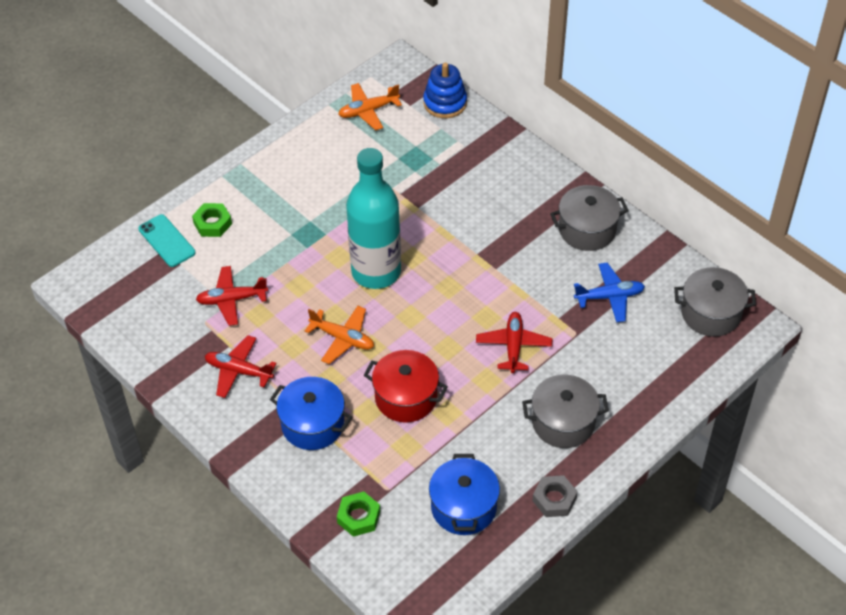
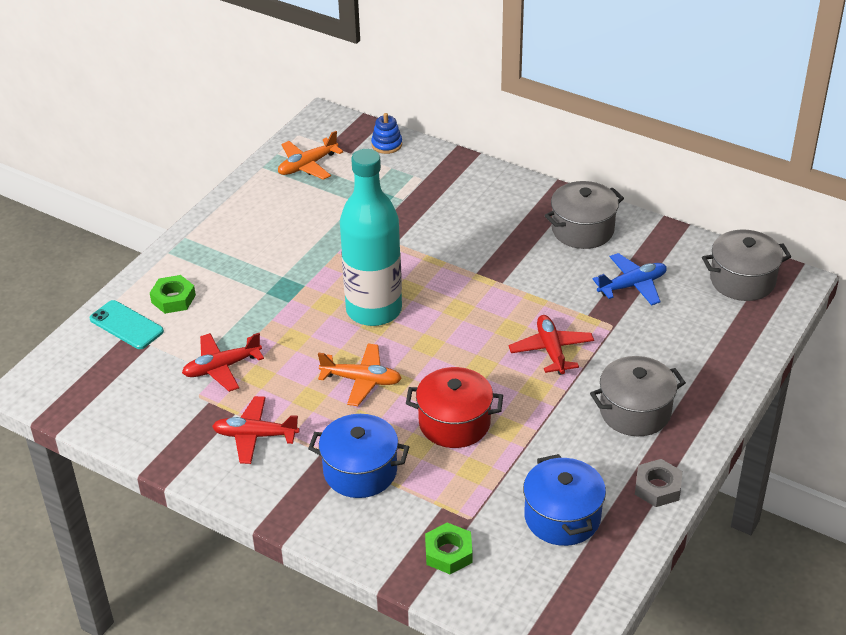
camera: 15 degrees left, 10 degrees down
blue stacking toy [423,63,467,118] -> blue stacking toy [371,113,402,154], size x0.65

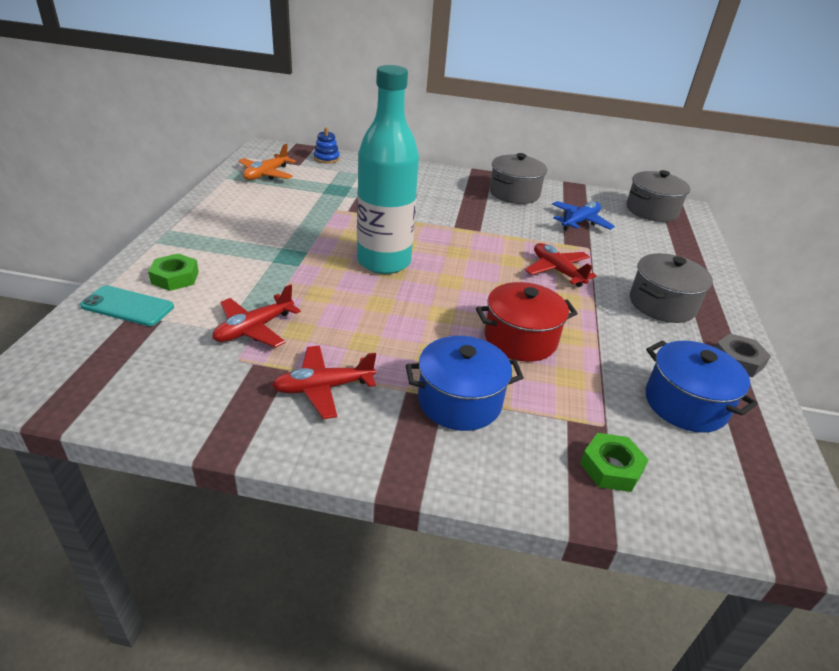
camera: 25 degrees left, 5 degrees down
orange plane [318,343,402,406] -> none

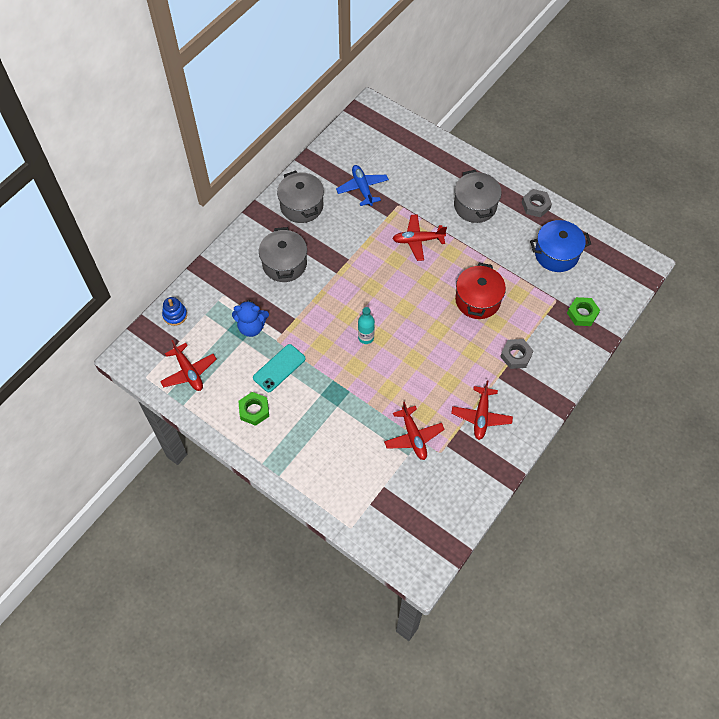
camera: 60 degrees left, 25 degrees up
turquoise phone [80,285,174,326] -> turquoise phone moved to [253,344,305,392]
green nut [148,253,199,291] -> green nut moved to [238,392,269,426]
orange plane [238,144,296,180] -> red plane [160,340,216,391]
turquoise bottle [357,65,419,274] -> turquoise bottle [358,307,375,344], size x0.41
blue pot [406,336,524,431] -> grey nut [500,339,534,369]
grey pot [626,170,690,222] -> grey pot moved to [259,227,307,282]
none -> blue teddy bear [232,300,269,337]

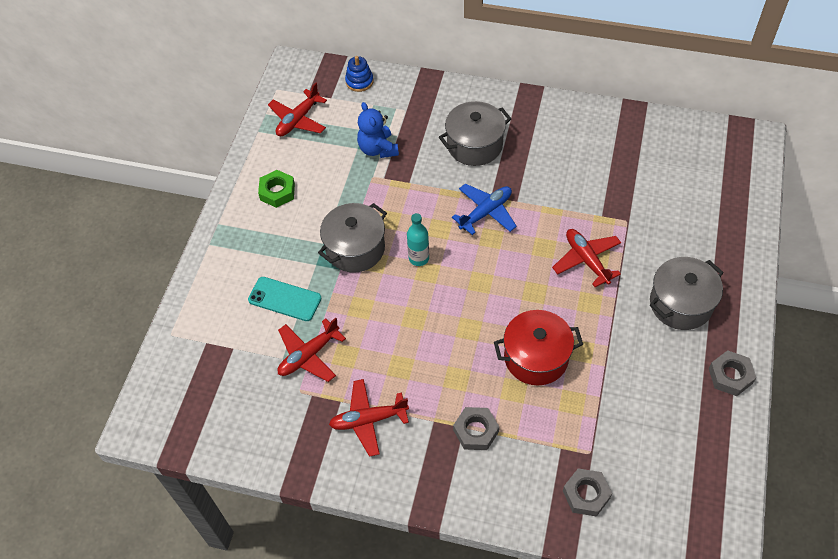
camera: 70 degrees right, 5 degrees down
turquoise phone [253,344,305,392] -> turquoise phone moved to [248,277,322,321]
grey pot [277,170,324,223] -> grey pot moved to [318,203,387,273]
blue plane [336,165,389,206] -> blue plane moved to [452,184,517,235]
blue pot [530,220,591,272] -> none
green nut [567,297,600,326] -> grey nut [563,468,612,517]

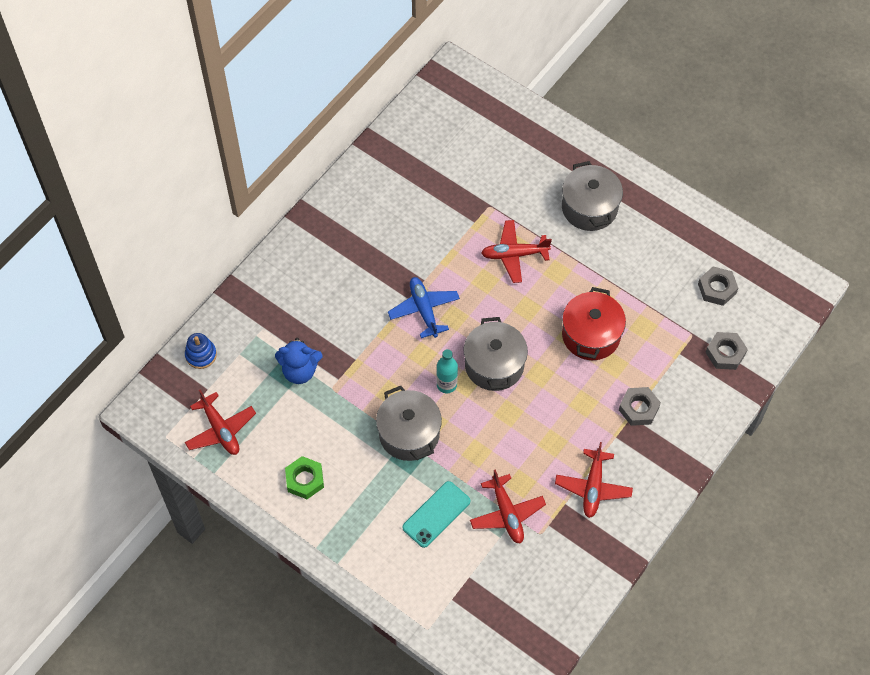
camera: 70 degrees left, 5 degrees up
grey pot [439,101,512,166] -> grey pot moved to [464,317,528,391]
grey nut [709,350,756,396] -> grey nut moved to [698,266,738,306]

